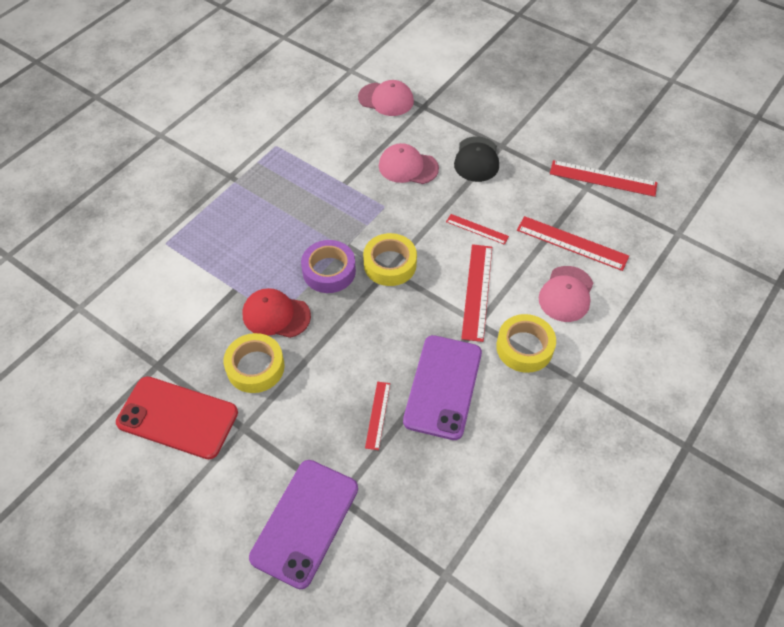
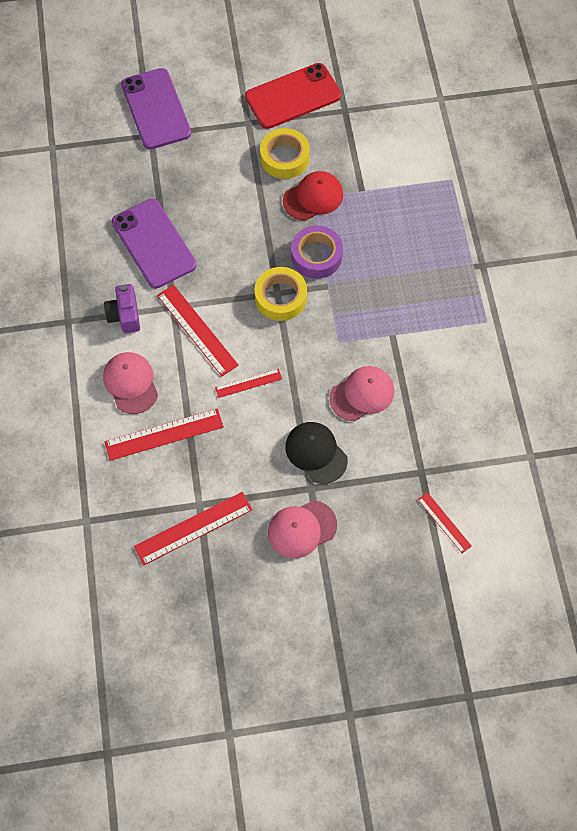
camera: 135 degrees right, 10 degrees up
pink cap [358,80,414,116] -> pink cap moved to [268,500,337,558]
red ruler [365,382,390,450] -> red ruler moved to [418,492,472,553]
yellow tape [496,314,556,373] -> purple camera [104,284,140,333]

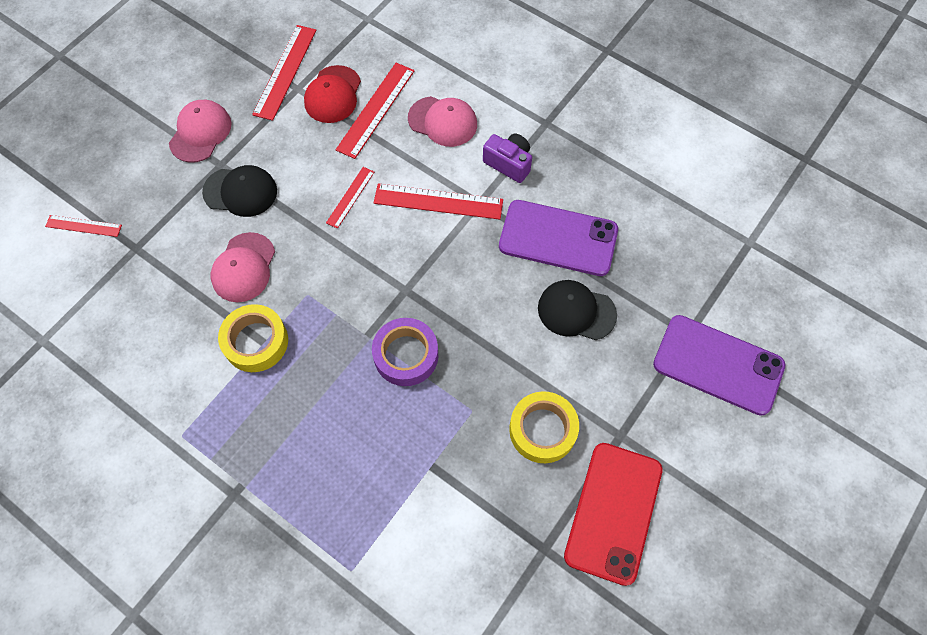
camera: 135 degrees right, 0 degrees up
yellow tape [255,267,307,321] -> yellow tape moved to [218,304,288,372]
red cap [283,171,343,221] -> red cap moved to [304,65,361,123]
none -> black cap [538,280,617,340]

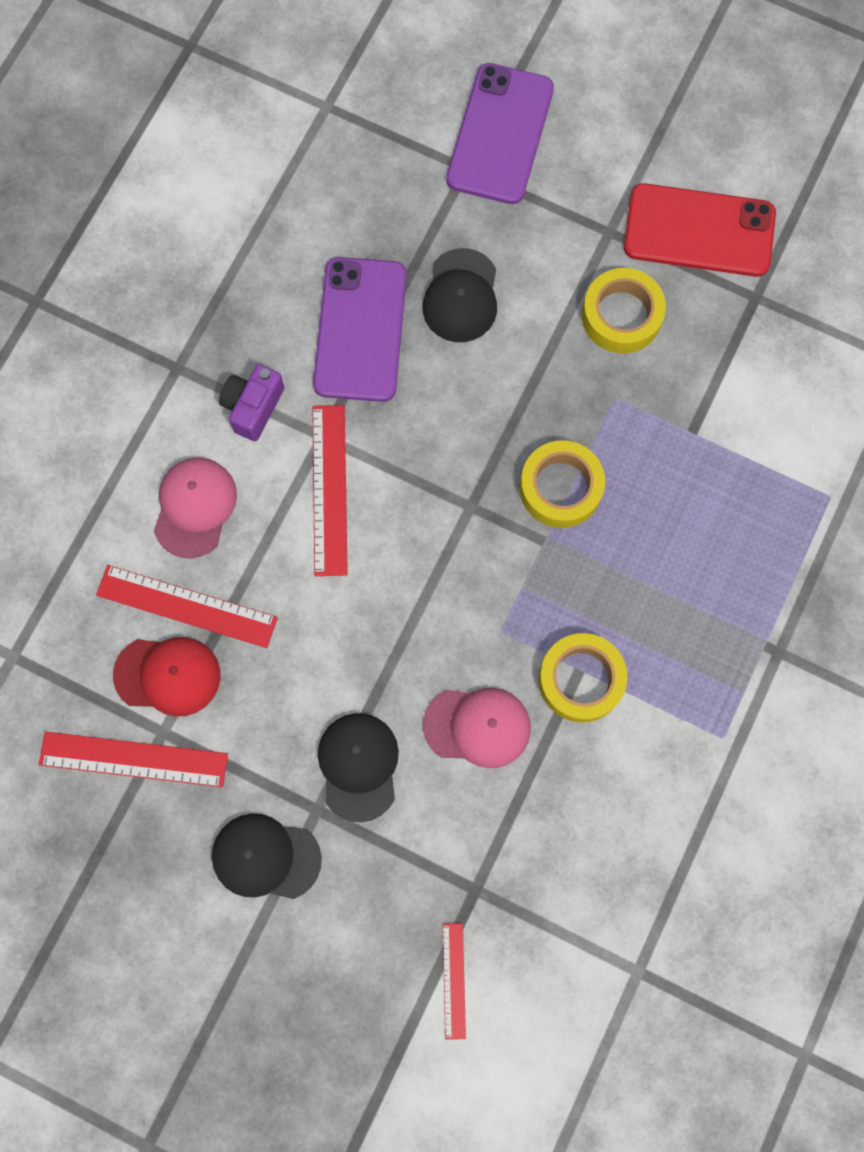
camera: 100 degrees left, 10 degrees up
pink cap [169,100,232,163] -> black cap [212,814,322,899]
red ruler [326,167,374,229] -> none
purple tape [372,318,438,386] -> yellow tape [520,440,605,528]

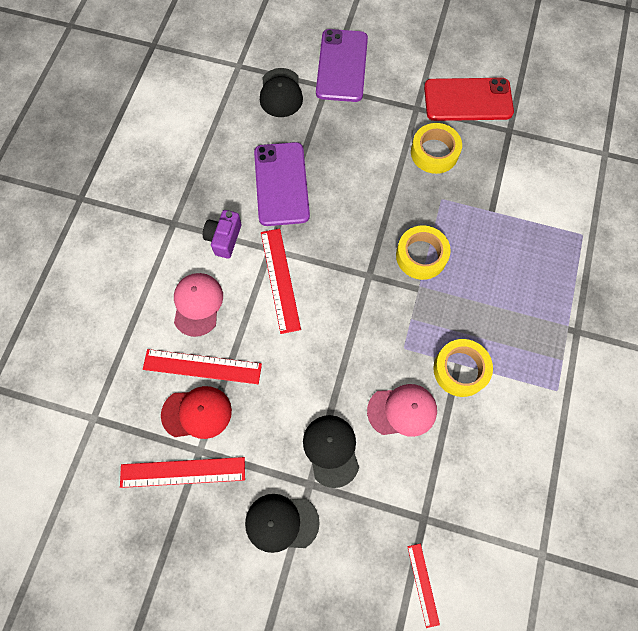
camera: 10 degrees left, 5 degrees down
black cap [423,248,497,342] -> black cap moved to [260,68,303,117]

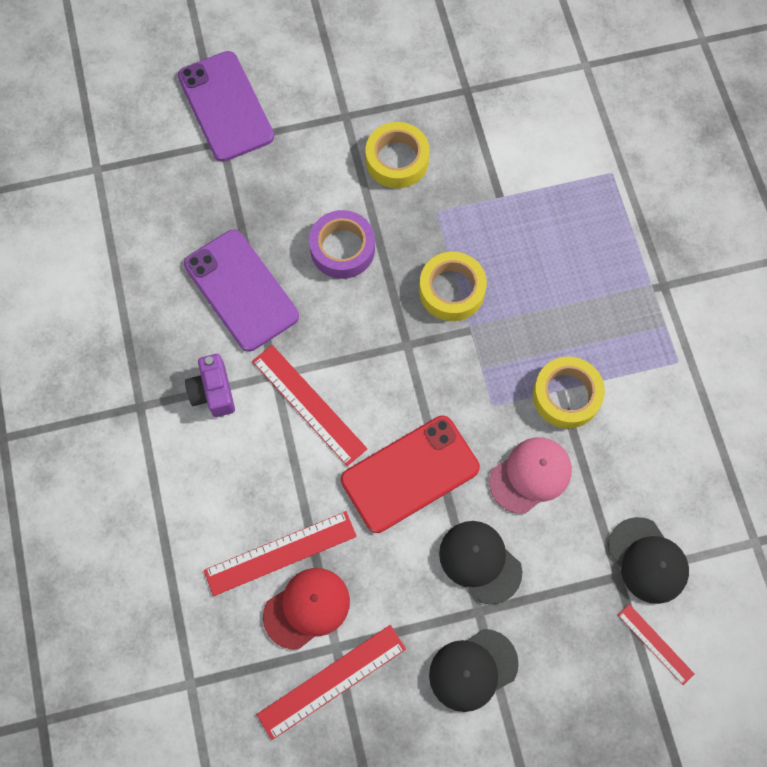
camera: 30 degrees left, 0 degrees up
pink cap [174,273,223,337] -> none
black cap [260,68,303,117] -> black cap moved to [608,517,689,604]
red phone [424,78,514,121] -> red phone moved to [341,416,480,533]
none -> purple tape [309,210,375,279]

